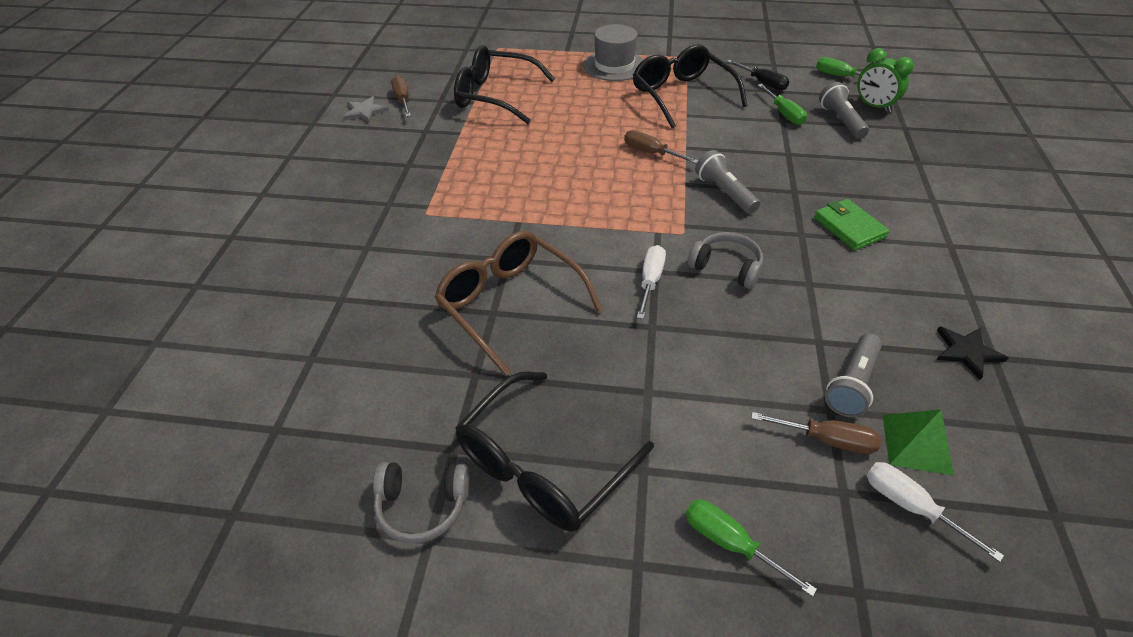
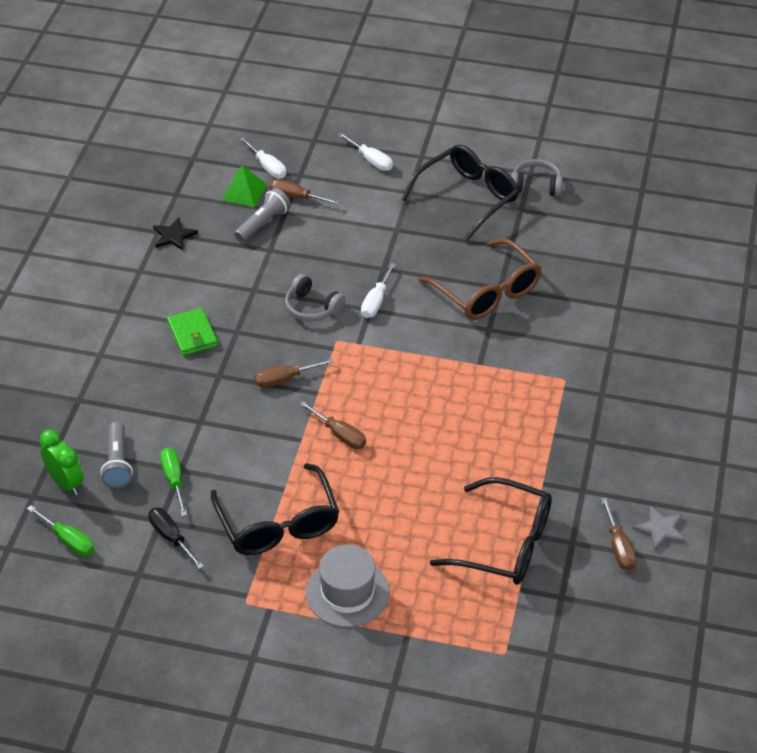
camera: 175 degrees left, 0 degrees up
green screwdriver [685,499,817,597] -> white screwdriver [338,133,393,171]
grey flashlight [695,150,760,214] -> brown screwdriver [255,359,334,388]

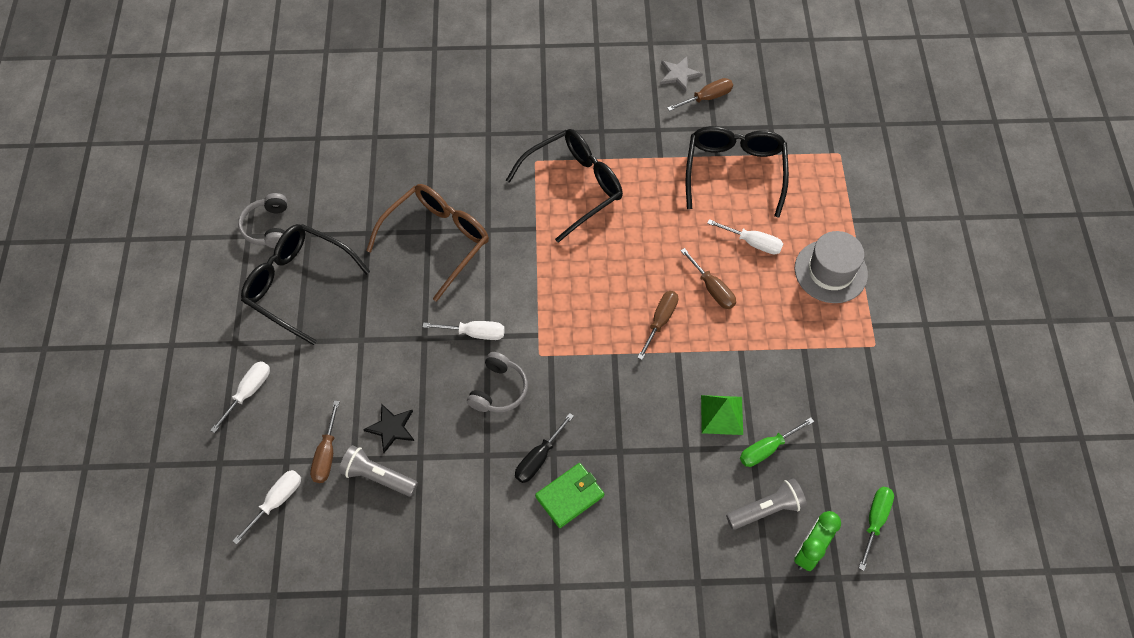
camera: 105 degrees left, 15 degrees up
black screwdriver [148,507,204,569] -> black screwdriver moved to [515,413,574,483]
black star [153,217,198,250] -> black star moved to [363,404,414,453]
black glasses [211,463,339,555] -> black glasses moved to [506,129,623,243]
green pyramid [221,165,267,207] -> green pyramid moved to [701,395,743,435]
brown screwdriver [255,359,334,388] -> brown screwdriver moved to [681,248,736,309]
none -> white screwdriver [707,219,783,255]

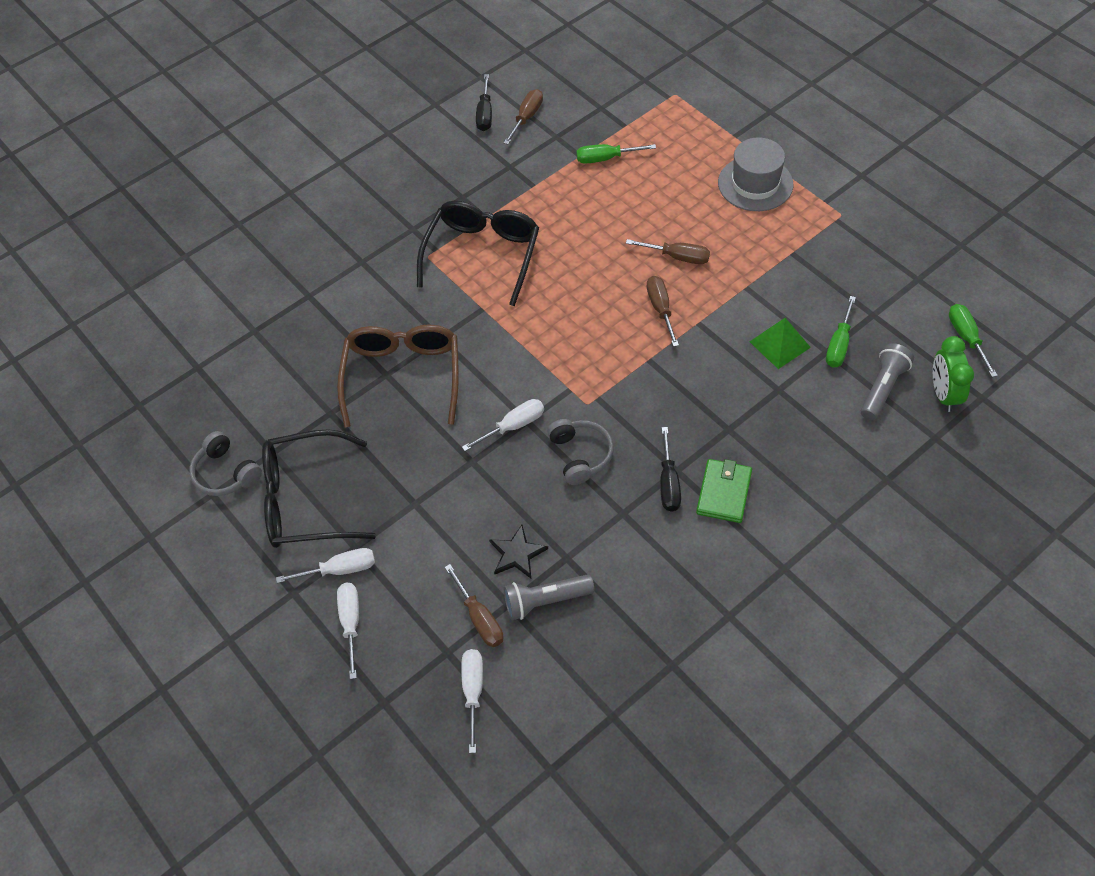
camera: 35 degrees left, 5 degrees down
grey star [660,56,703,92] -> black screwdriver [476,74,492,131]
black glasses [686,126,789,218] -> green screwdriver [576,144,656,164]
white screwdriver [707,219,783,255] -> white screwdriver moved to [276,548,375,583]

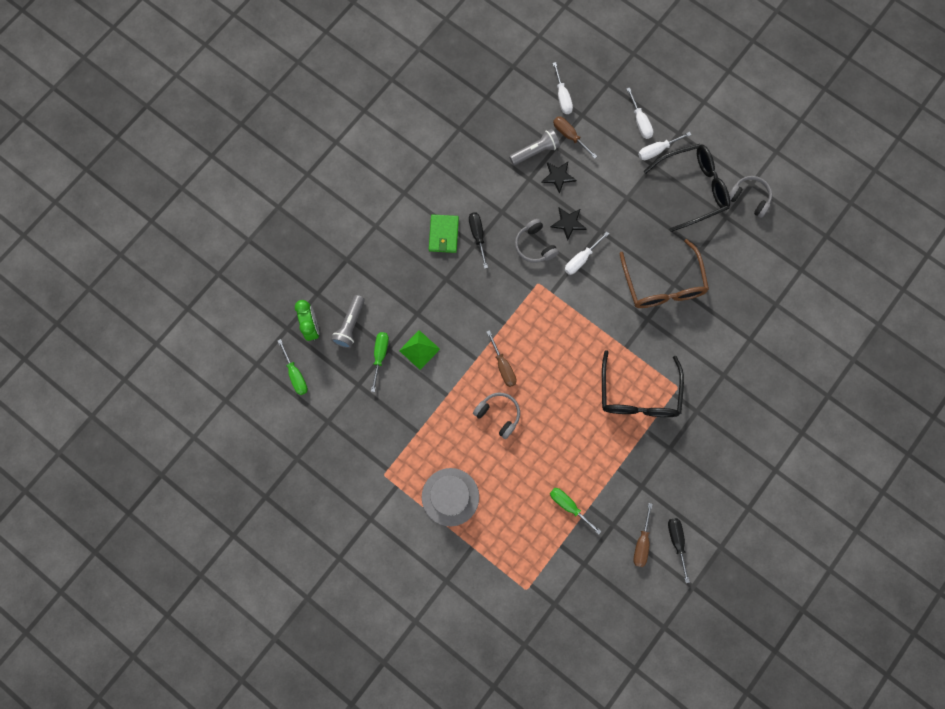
camera: 165 degrees right, 20 degrees up
green screwdriver [576,144,656,164] -> green screwdriver turned 120 degrees counterclockwise [550,488,602,534]
brown screwdriver [626,239,710,264] -> grey headphones [473,393,520,439]
none -> black star [551,208,586,240]

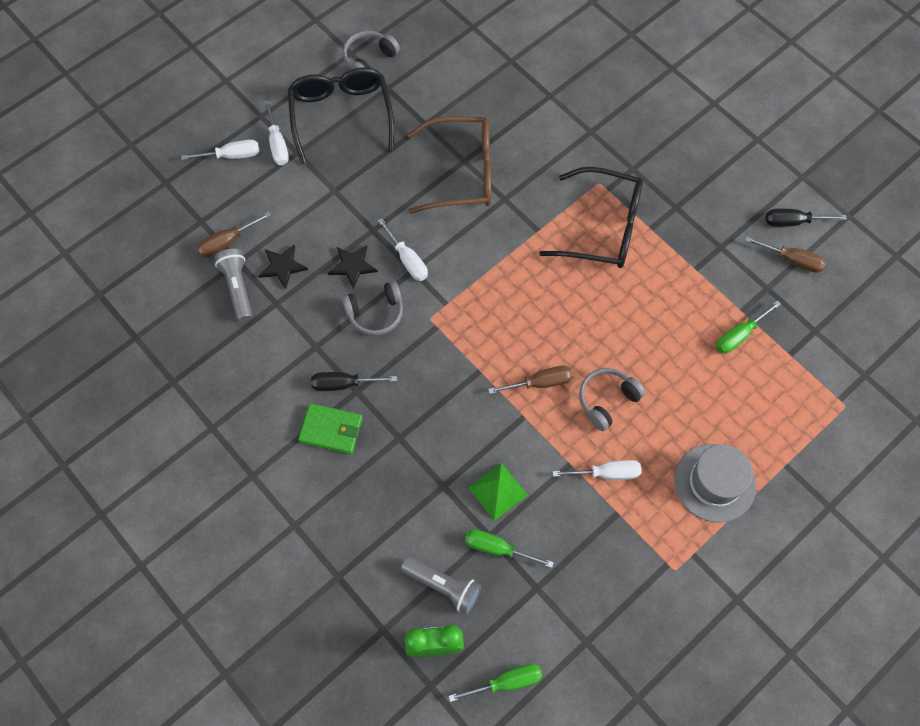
camera: 80 degrees left, 10 degrees down
white screwdriver [553,62,573,114] -> white screwdriver moved to [553,460,642,480]

